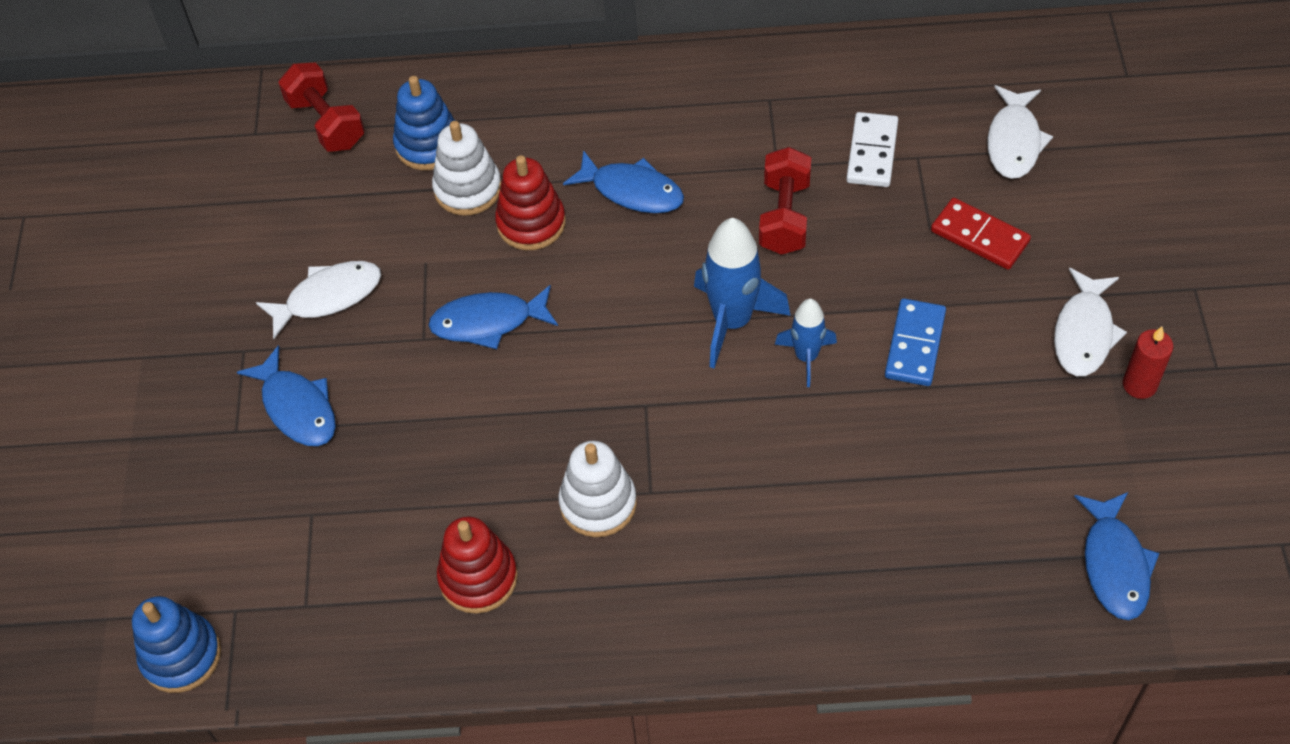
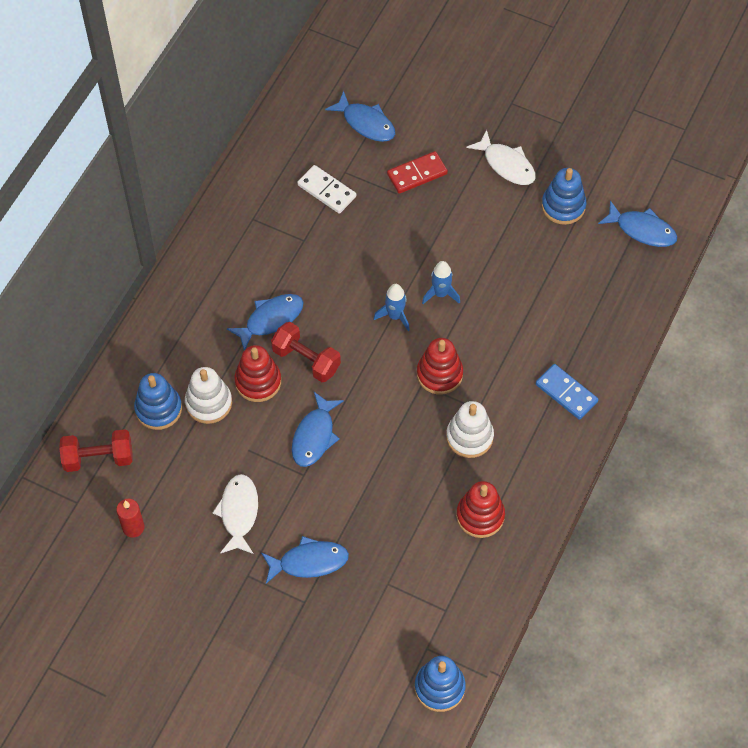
camera: 65 degrees left, 5 degrees up
blue rocket [694,218,791,369] -> blue rocket [374,284,410,331], size x0.59
red dumbbell [759,147,811,255] -> red dumbbell moved to [271,322,341,382]
blue domino [885,298,946,386] -> blue domino moved to [536,364,599,420]
white fish [987,85,1053,179] -> blue fish [325,91,395,142]
red candle [1123,327,1173,399] -> red candle moved to [116,499,145,538]
none -> red stacking toy [417,338,463,395]
none -> blue stacking toy [542,168,586,225]

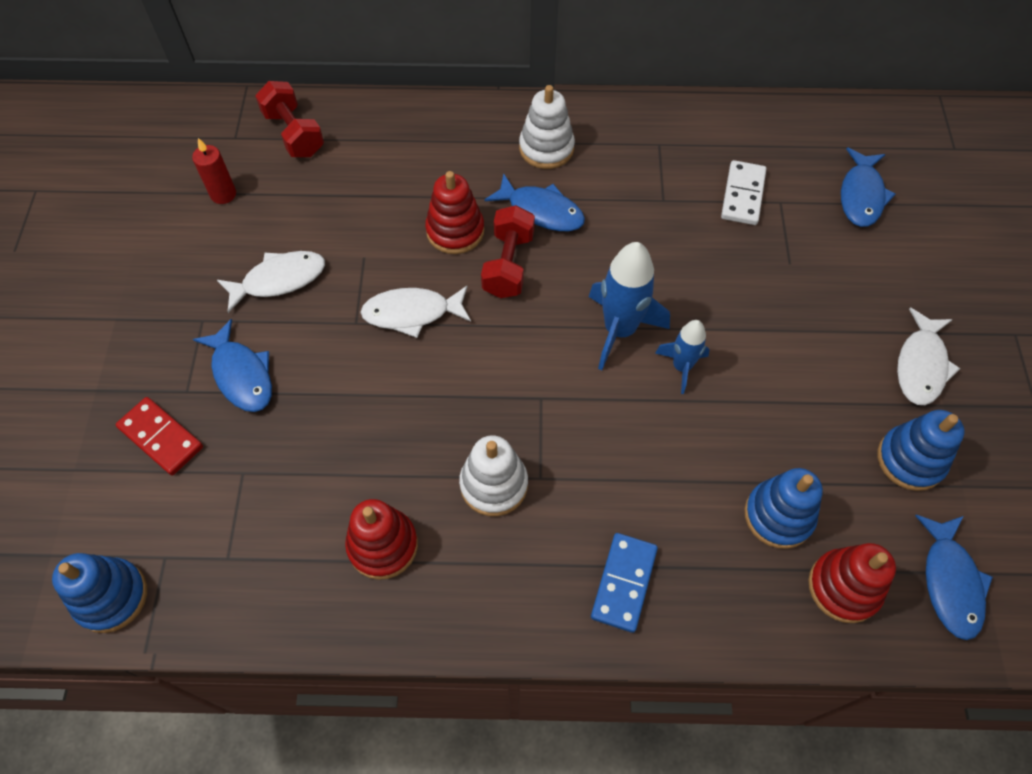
camera: 65 degrees right, 0 degrees up
blue stacking toy [134,373,182,430] -> blue stacking toy moved to [744,468,823,549]
white stacking toy [185,367,232,424] -> white stacking toy moved to [519,85,575,169]
blue fish [292,392,344,467] -> white fish [360,286,471,338]
blue rocket [374,284,410,331] -> blue rocket [589,242,670,370], size x1.69
red domino [387,151,448,194] -> red domino moved to [116,397,203,475]
red stacking toy [417,338,463,395] -> red stacking toy moved to [808,543,896,623]

